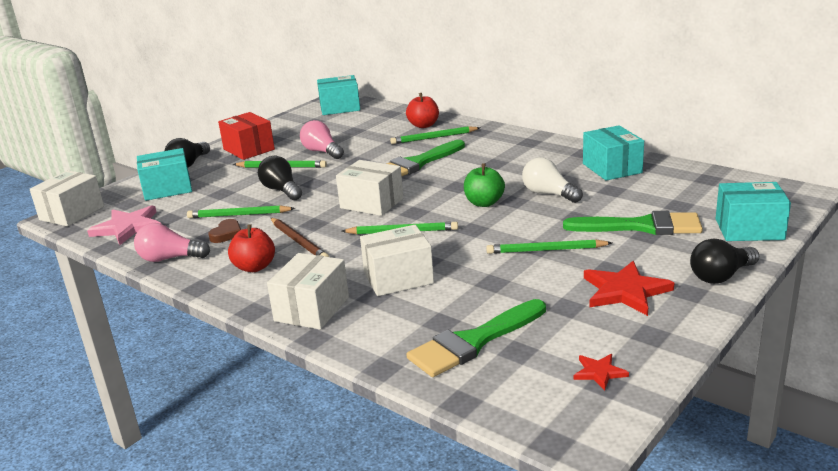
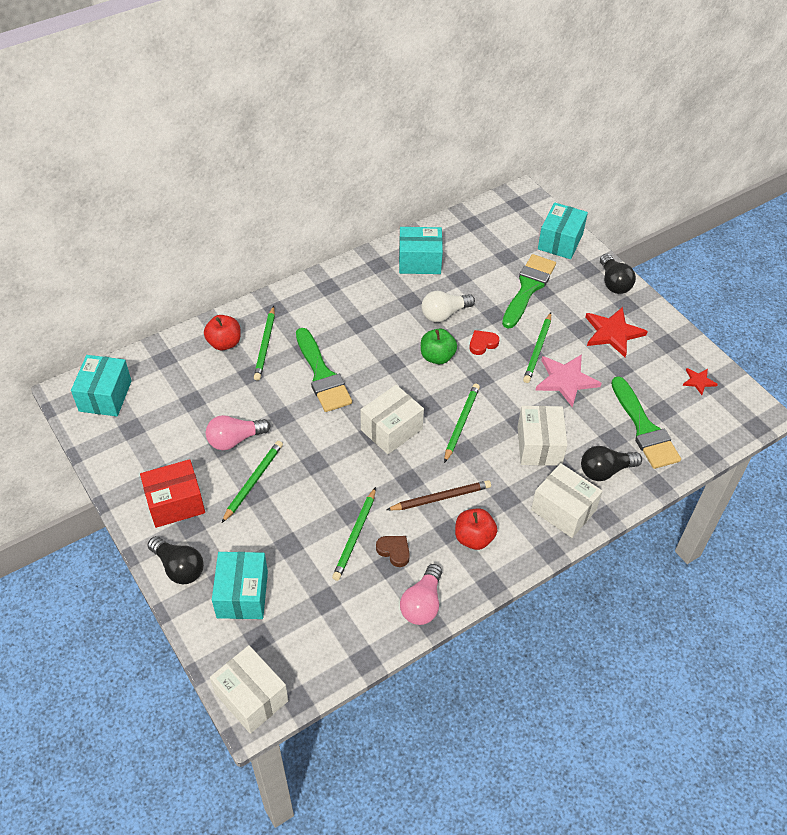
camera: 75 degrees left, 25 degrees up
pink star [87,205,161,245] -> pink star moved to [535,354,602,408]
black light bulb [258,156,302,200] -> black light bulb moved to [581,446,642,481]
none -> red heart [469,330,499,355]

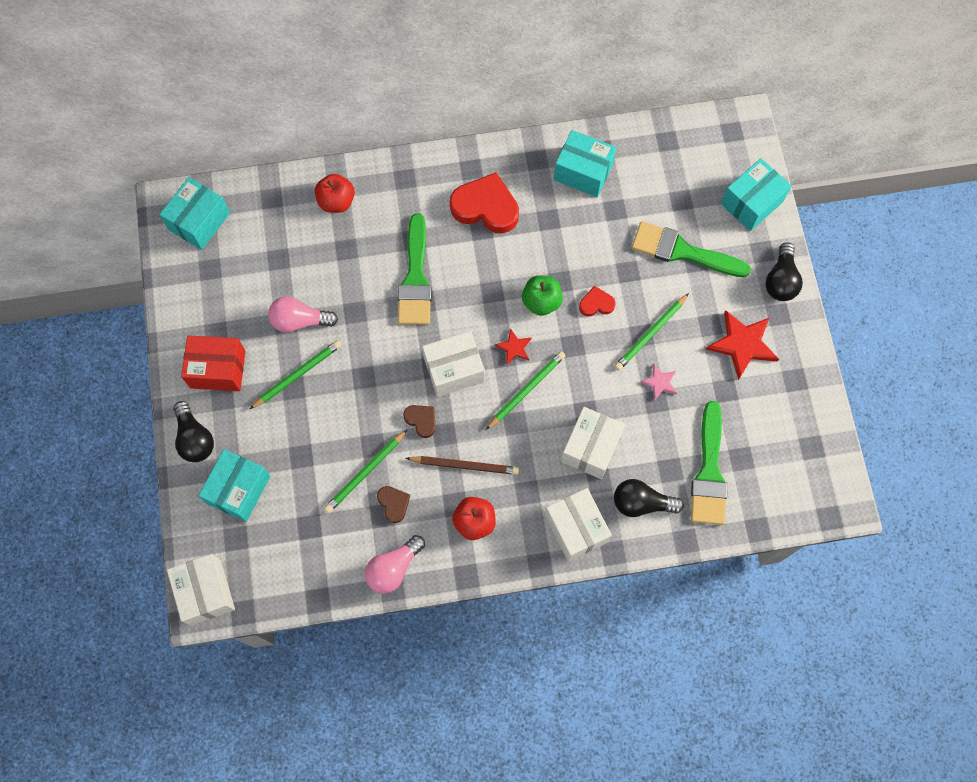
camera: 25 degrees right, 20 degrees up
green pencil [254,306,275,381] -> none
white light bulb [421,291,475,322] -> none
green brush [502,254,556,329] -> green brush turned 120 degrees counterclockwise [632,221,751,278]
pink star [535,354,602,408] -> pink star [640,364,677,401], size x0.52
red star [683,368,718,395] -> red star moved to [495,328,532,365]
none -> brown heart [403,405,435,438]
none -> red heart [450,172,519,233]

